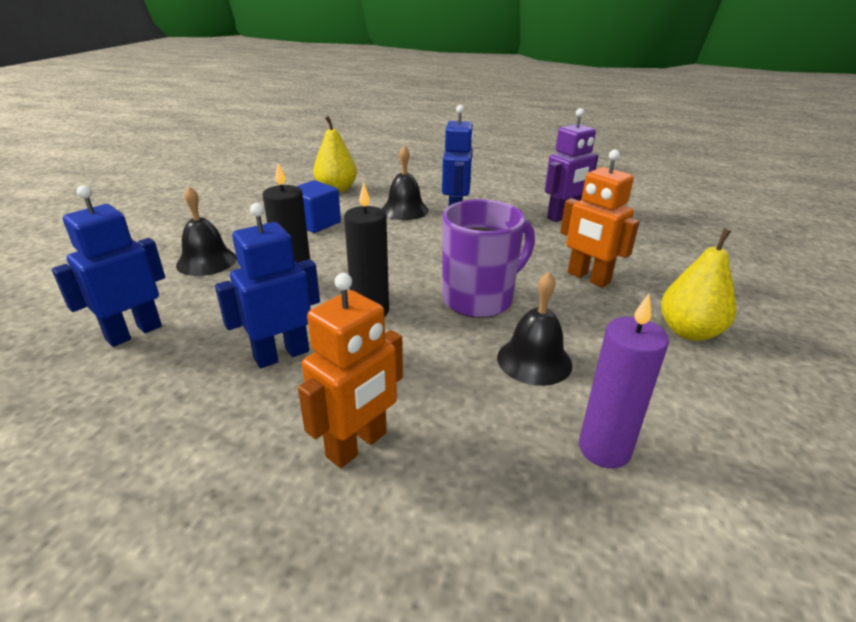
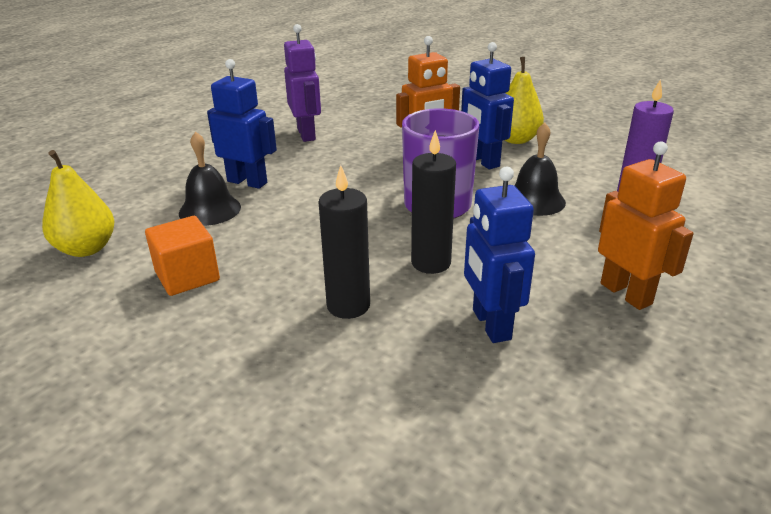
camera: 70 degrees left, 0 degrees up
blue robot [52,185,165,347] -> blue robot moved to [461,42,514,169]
black bell [176,186,237,276] -> none
blue cube [297,180,341,233] -> orange cube [145,216,220,296]

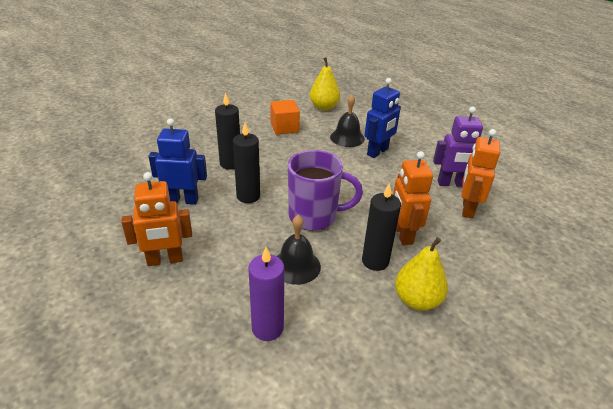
camera: 105 degrees right, 5 degrees up
blue robot [461,42,514,169] -> black candle [362,183,401,271]
none -> orange robot [462,129,500,219]

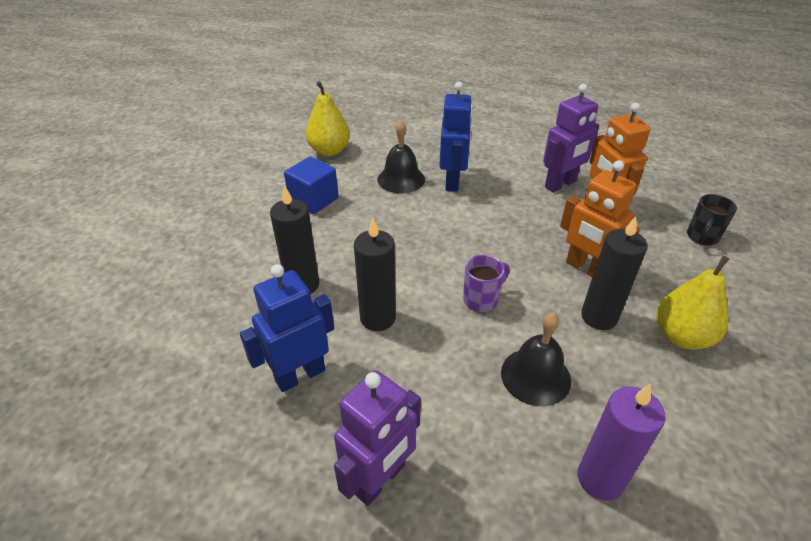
camera: 35 degrees left, 5 degrees up
orange robot [121,172,192,266] -> purple robot [334,370,421,506]
orange cube [270,100,300,135] -> blue cube [284,157,339,214]
purple mug [288,150,363,231] -> purple mug [463,255,510,312], size x0.52
none -> black mug [687,194,737,246]

